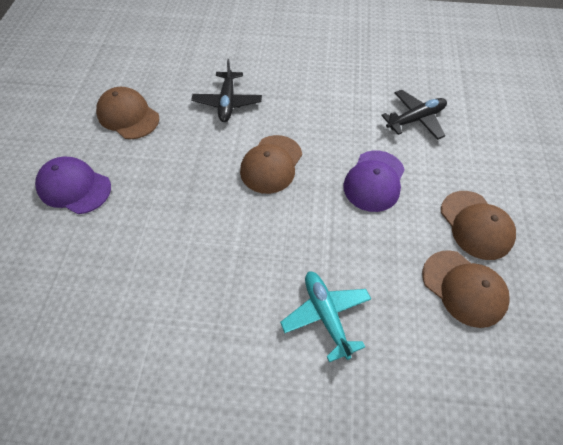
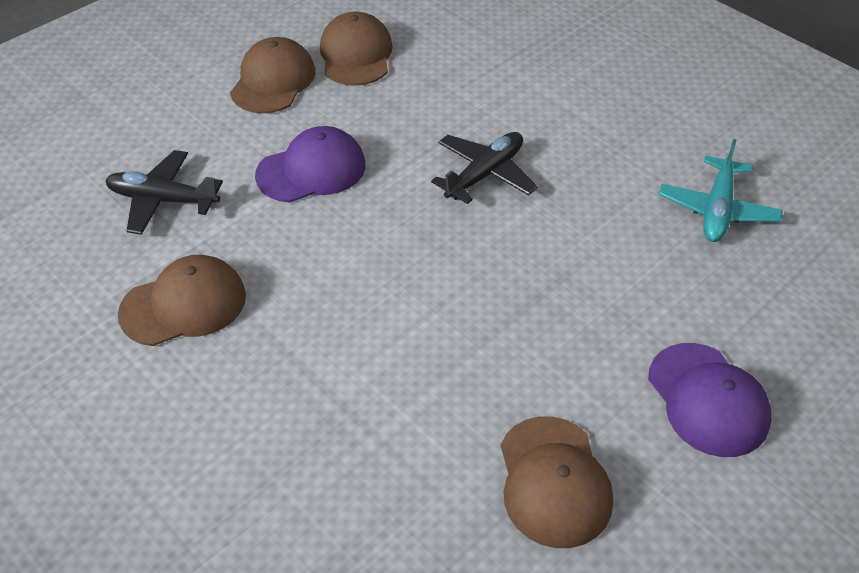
camera: 140 degrees left, 10 degrees down
black plane [191,59,262,122] -> black plane moved to [431,132,538,204]
brown cap [240,135,302,194] -> brown cap moved to [118,255,246,346]
turquoise plane [280,271,371,362] -> turquoise plane moved to [659,139,783,242]

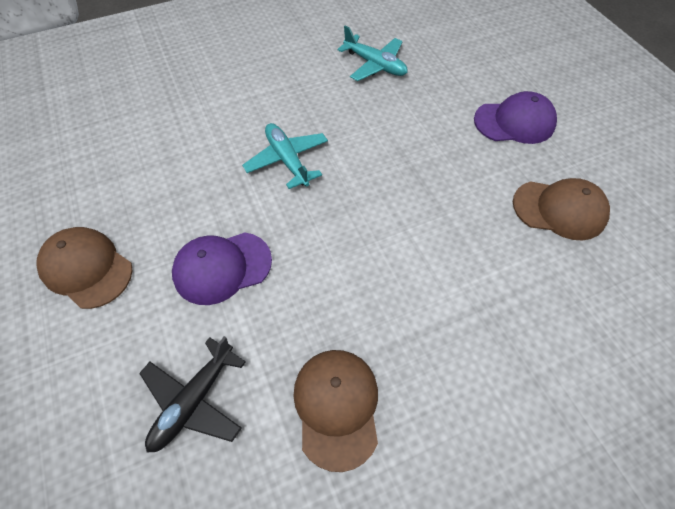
camera: 70 degrees left, 10 degrees up
purple cap [255,126,365,202] -> purple cap turned 105 degrees counterclockwise [172,232,272,305]
brown cap [320,12,393,86] -> none
black plane [431,132,538,204] -> turquoise plane [242,123,328,189]

